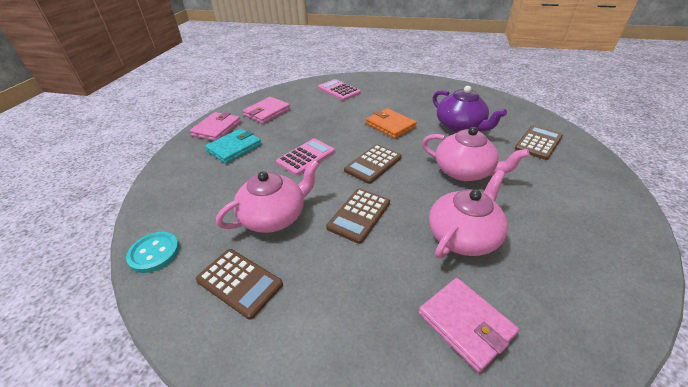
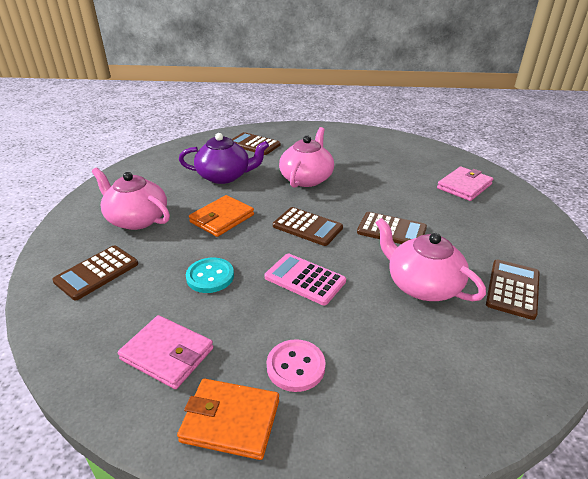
camera: 100 degrees left, 5 degrees down
turquoise button [126,232,179,273] -> turquoise button moved to [186,258,234,293]
pink wallet [190,112,241,141] -> orange wallet [177,379,279,460]
turquoise wallet [205,128,262,164] -> pink button [267,339,326,392]
pink calculator [318,79,361,101] -> brown calculator [52,246,138,300]
pink teapot [429,170,508,258] -> pink teapot moved to [92,168,170,230]
purple teapot [433,86,507,133] -> purple teapot turned 45 degrees clockwise [179,133,269,184]

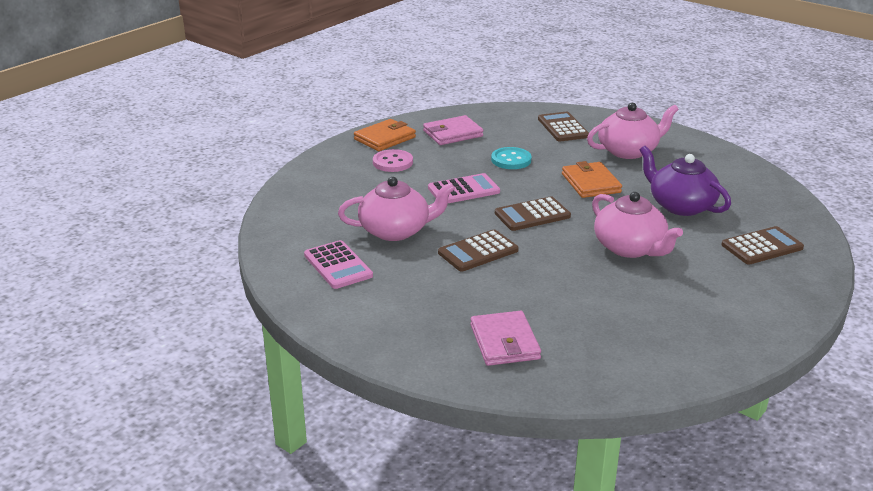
camera: 125 degrees right, 5 degrees down
purple teapot [179,133,269,184] -> purple teapot turned 105 degrees clockwise [640,146,731,216]
brown calculator [486,259,540,320] -> pink calculator [304,240,373,289]

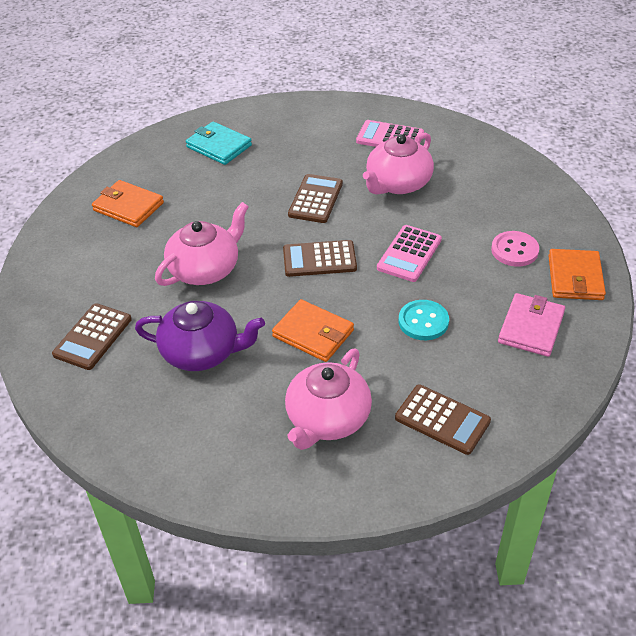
camera: 140 degrees right, 15 degrees up
pink wallet [470,311,541,366] -> turquoise wallet [186,121,252,165]
brown calculator [495,196,571,231] -> brown calculator turned 120 degrees counterclockwise [283,240,357,277]
pink teapot [592,192,683,258] -> pink teapot turned 120 degrees clockwise [155,202,249,286]
none -> orange wallet [92,180,164,227]

